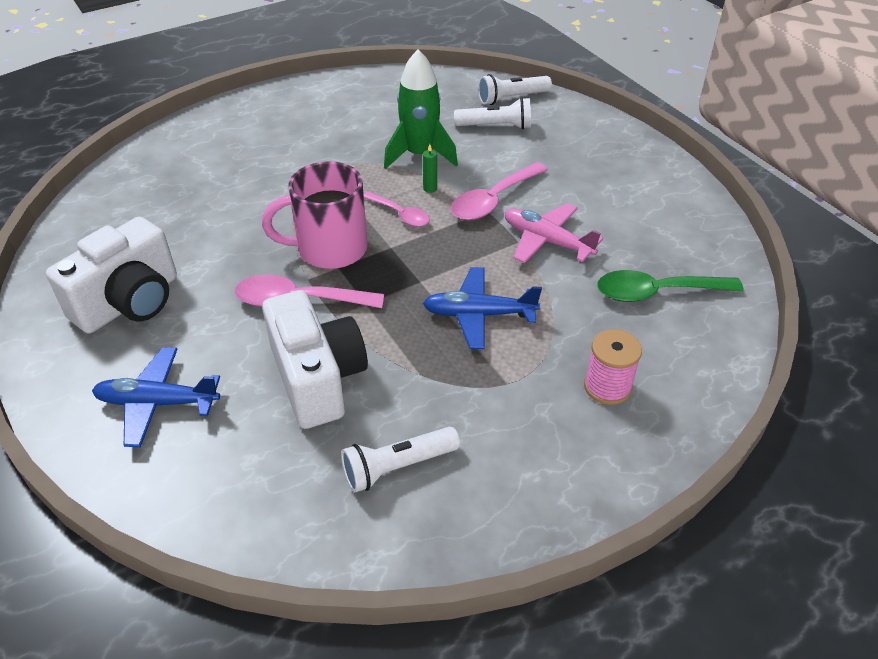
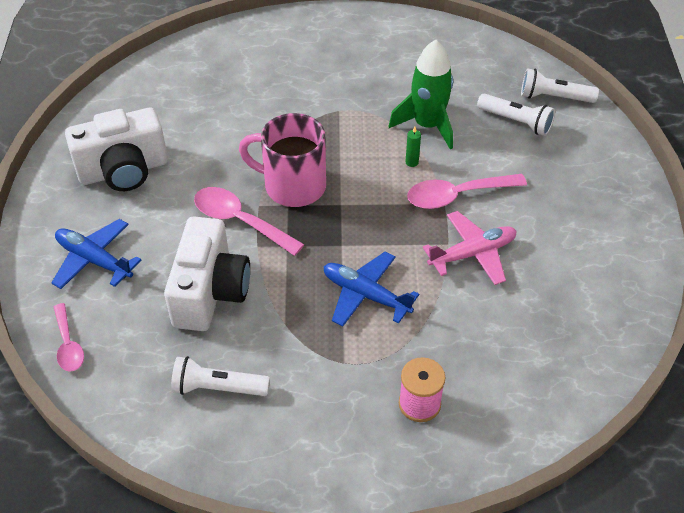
camera: 30 degrees right, 5 degrees up
pink spoon [364,192,430,227] -> pink spoon moved to [54,303,84,372]
pink plane [505,203,603,263] -> pink plane turned 90 degrees clockwise [423,211,517,285]
green spoon [597,270,744,302] -> none

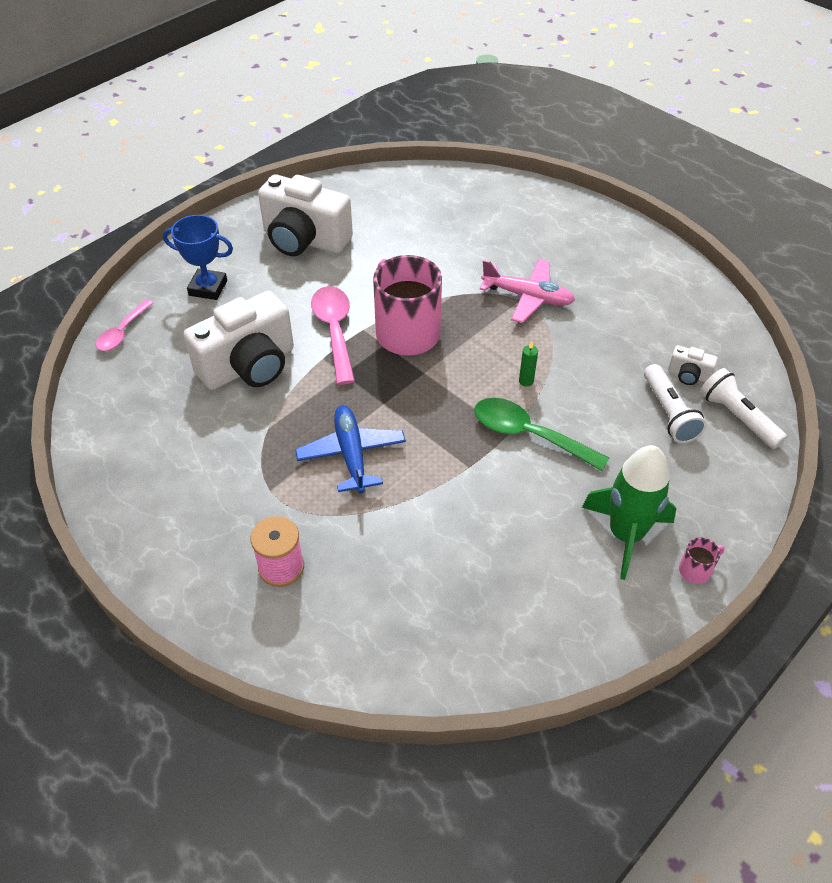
camera: 45 degrees right, 0 degrees up
blue plane [51,219,142,289] -> blue trophy [163,215,233,300]
white flashlight [171,356,270,396] -> none
green rocket [389,40,453,149] -> green rocket moved to [582,445,676,580]
pink spoon [407,174,527,209] -> green spoon [474,398,609,471]
pink plane [423,211,517,285] -> pink plane moved to [480,259,575,323]
none -> white camera [668,345,718,385]
none -> pink mug [679,537,725,584]

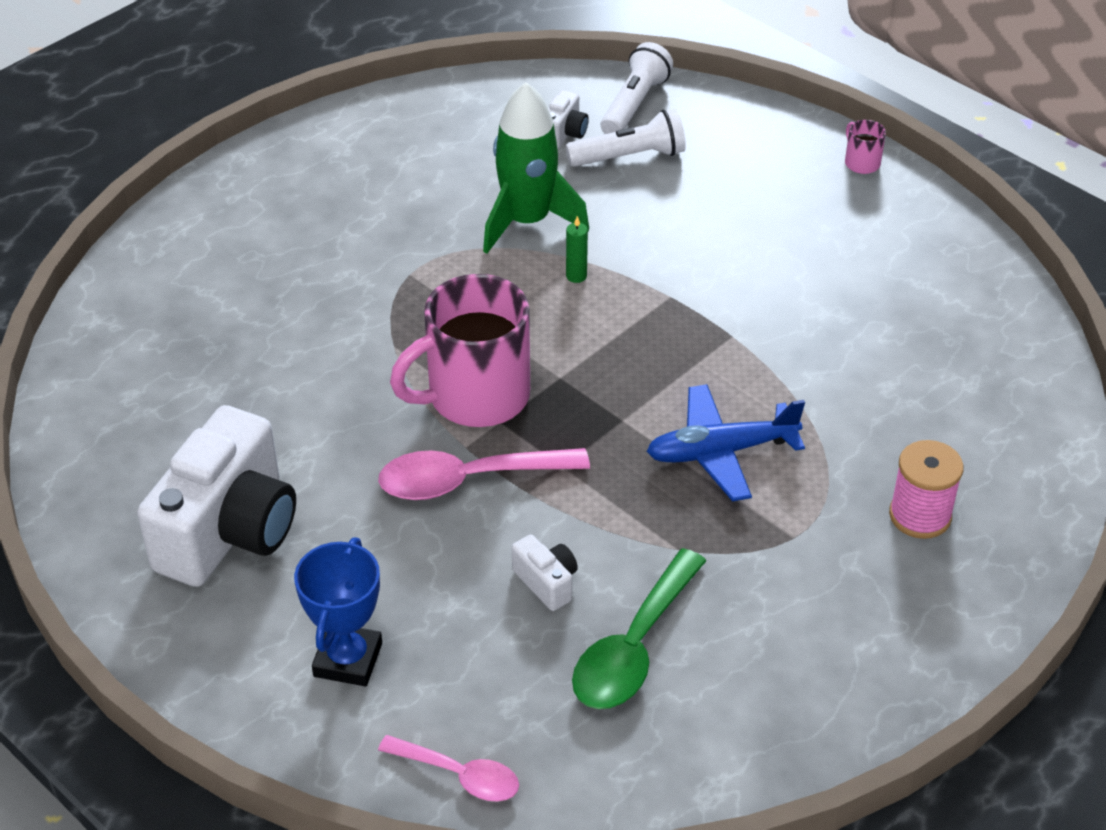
camera: 90 degrees left, 5 degrees down
white camera [184,291,294,390] -> white camera [512,534,578,611], size x0.42
green spoon [474,398,609,471] -> green spoon moved to [572,548,706,709]
pink plane [480,259,575,323] -> none
green rocket [582,445,676,580] -> green rocket moved to [483,82,589,253]
white flashlight [700,368,787,449] -> white flashlight turned 150 degrees clockwise [601,42,673,134]

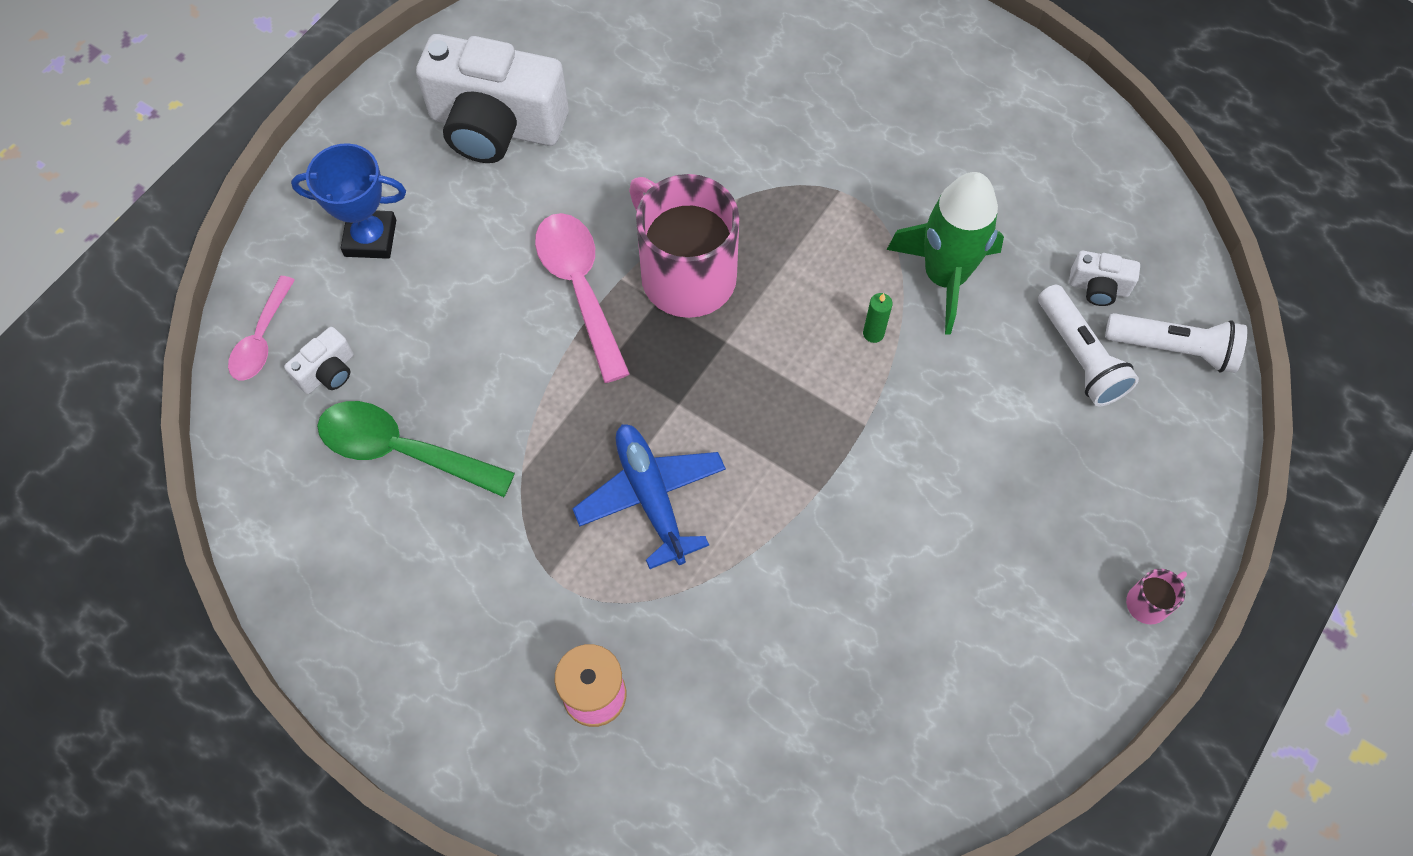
camera: 80 degrees right, 20 degrees up
white camera [512,534,578,611] -> white camera moved to [284,327,354,394]

